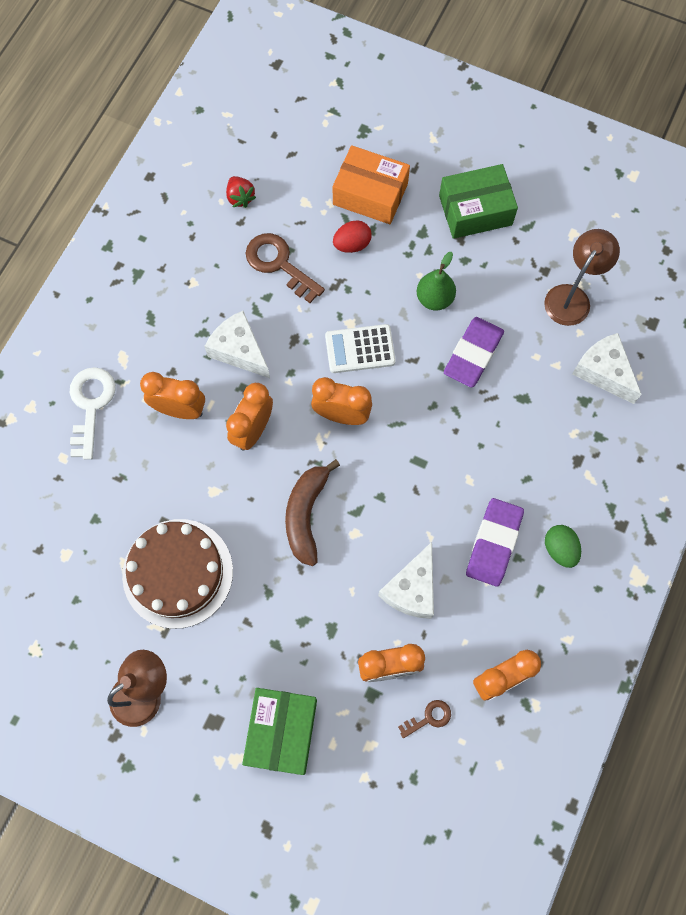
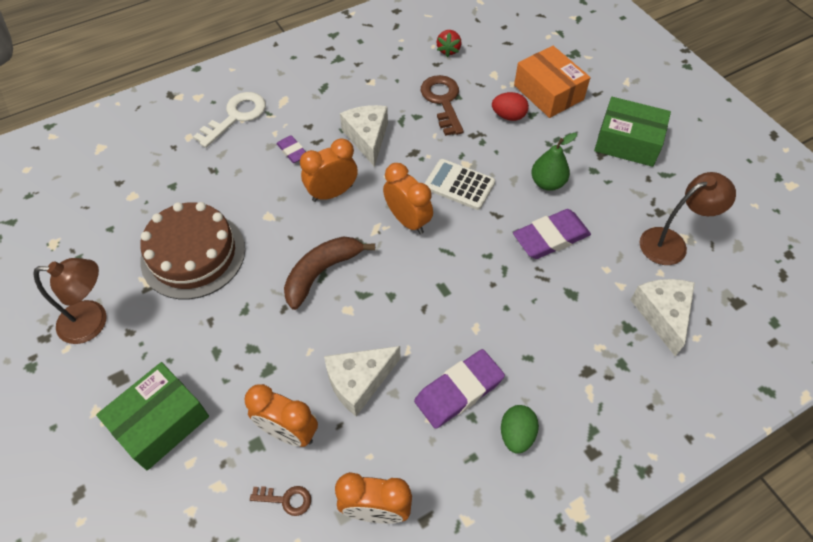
camera: 35 degrees right, 15 degrees down
orange clock [140,372,205,419] -> purple eraser [276,135,306,163]

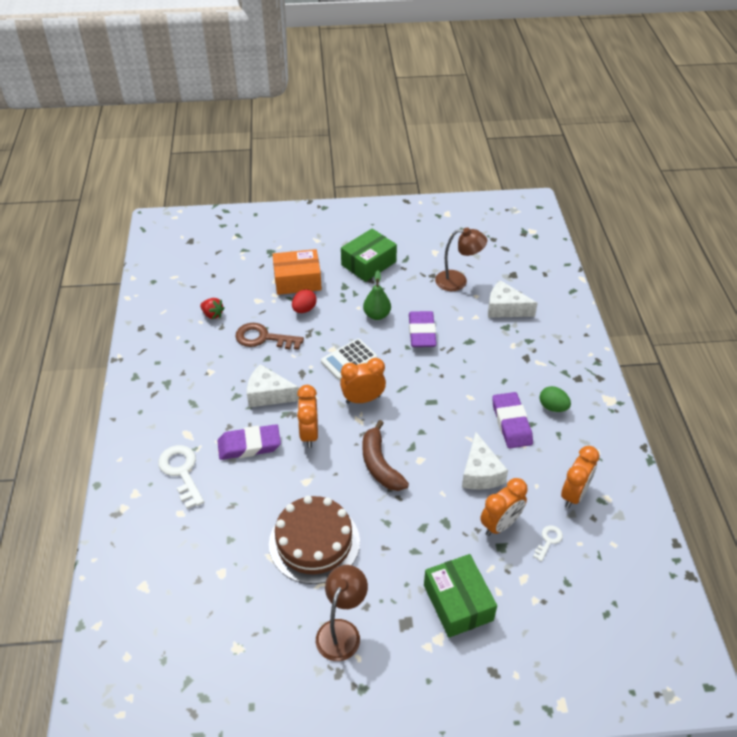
camera: 65 degrees left, 10 degrees down
brown key [250,486,311,516] -> white key [533,526,563,562]
purple eraser [276,135,306,163] -> purple eraser [218,424,281,460], size x1.83
brown lamp [640,172,736,265] -> brown lamp turned 90 degrees clockwise [435,228,487,291]

